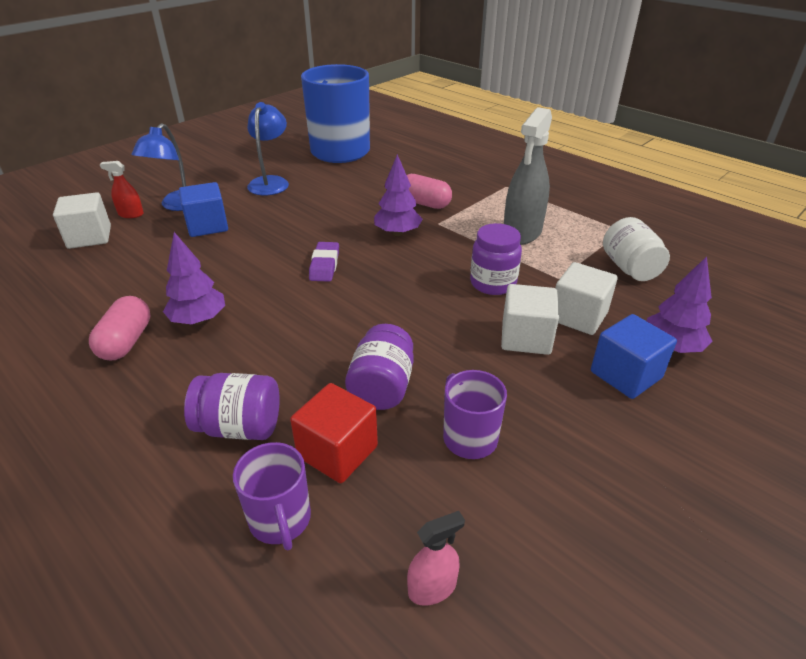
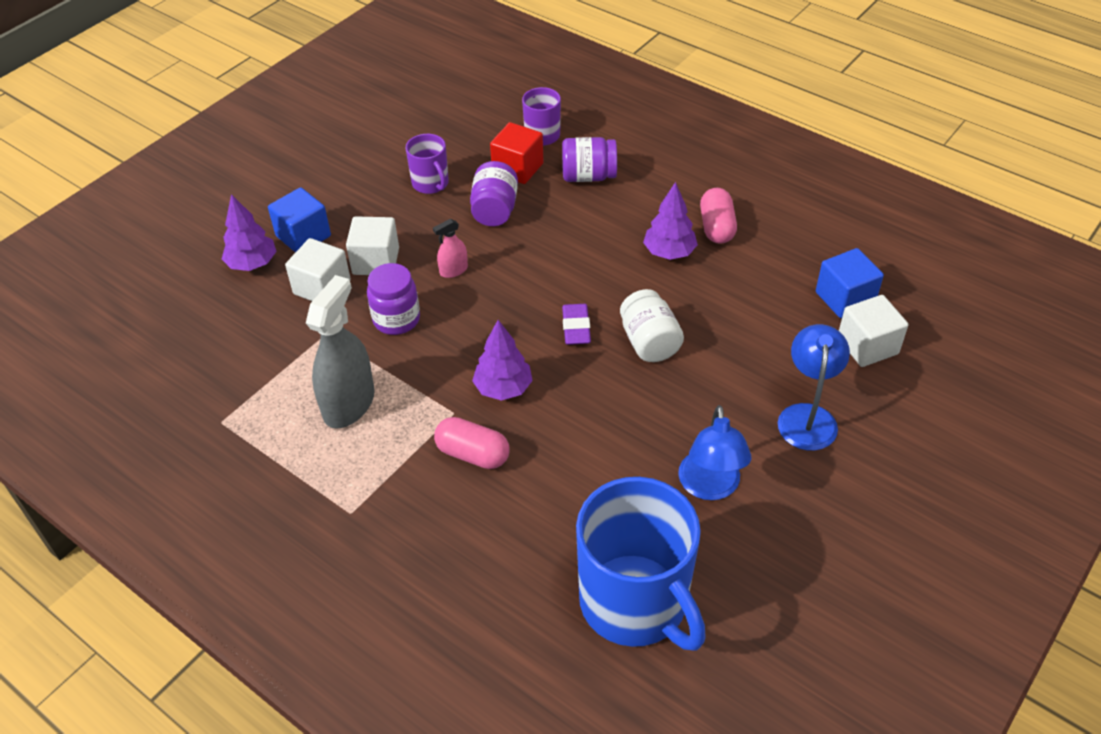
camera: 175 degrees right, 10 degrees up
red spray bottle [100,161,144,218] -> none
blue cube [179,182,228,237] -> blue cube moved to [816,248,884,318]
pink spray bottle [407,511,465,606] -> pink spray bottle moved to [433,219,468,278]
white jar [603,217,670,281] -> white jar moved to [620,289,684,362]

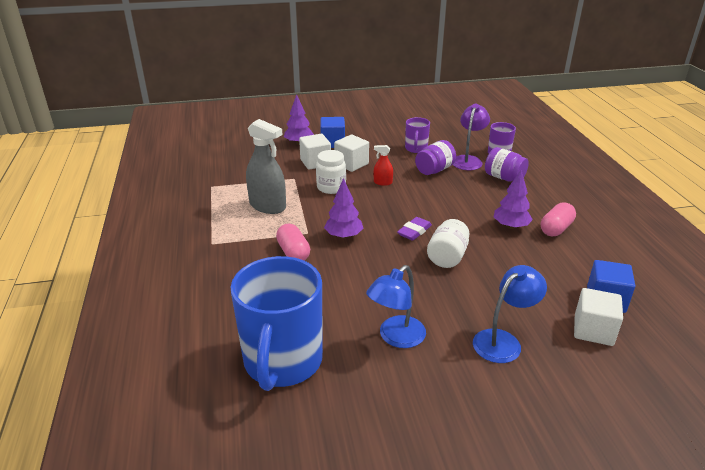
camera: 40 degrees right, 15 degrees down
grey spray bottle [306,275,375,429] -> grey spray bottle turned 60 degrees clockwise [246,119,286,214]
purple jar [367,263,420,335] -> white jar [316,150,346,194]
pink spray bottle [433,219,468,278] -> red spray bottle [374,145,393,186]
red cube [490,122,543,184] -> purple lamp [453,104,490,170]

